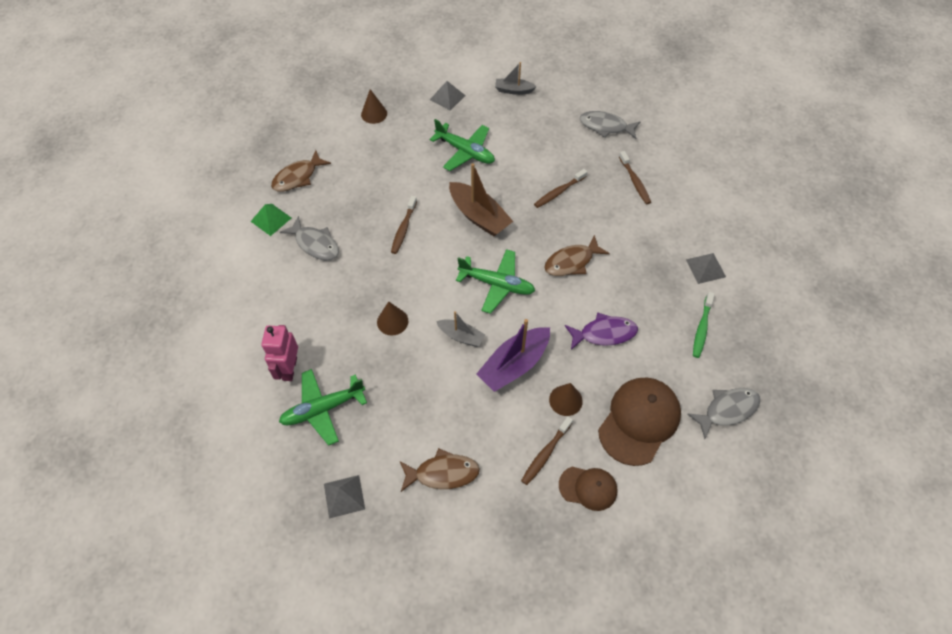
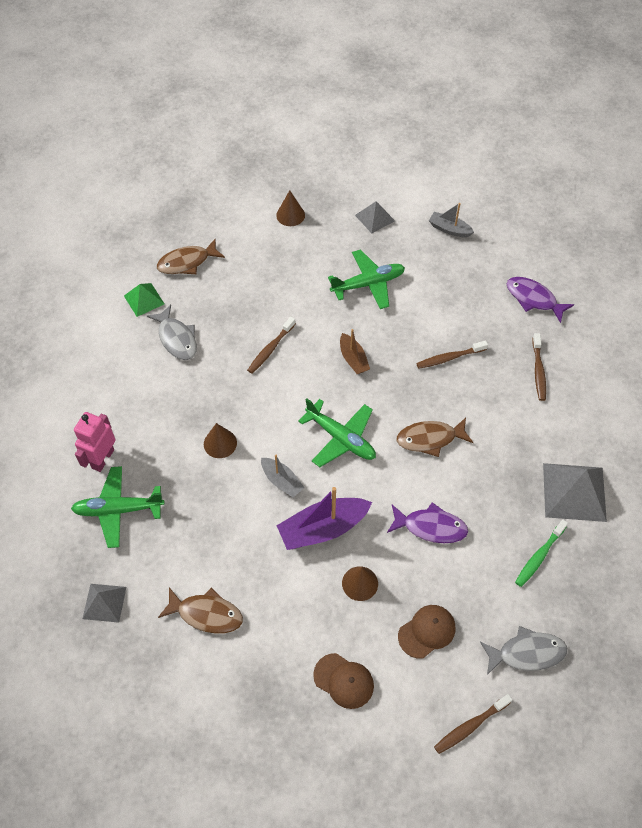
camera: 20 degrees right, 0 degrees up
green plane [430,119,495,171] -> green plane turned 75 degrees counterclockwise [328,249,405,309]
brown boat [449,163,513,236] -> brown boat [340,329,370,374], size x0.58
brown toothbrush [521,417,573,485] -> brown toothbrush moved to [434,694,512,754]
grey fish [580,111,641,139] -> purple fish [507,277,574,323]
brown cap [598,378,681,466] -> brown cap [398,605,456,659], size x0.58
grey pyramid [686,253,726,284] -> grey pyramid [543,463,607,522], size x1.73

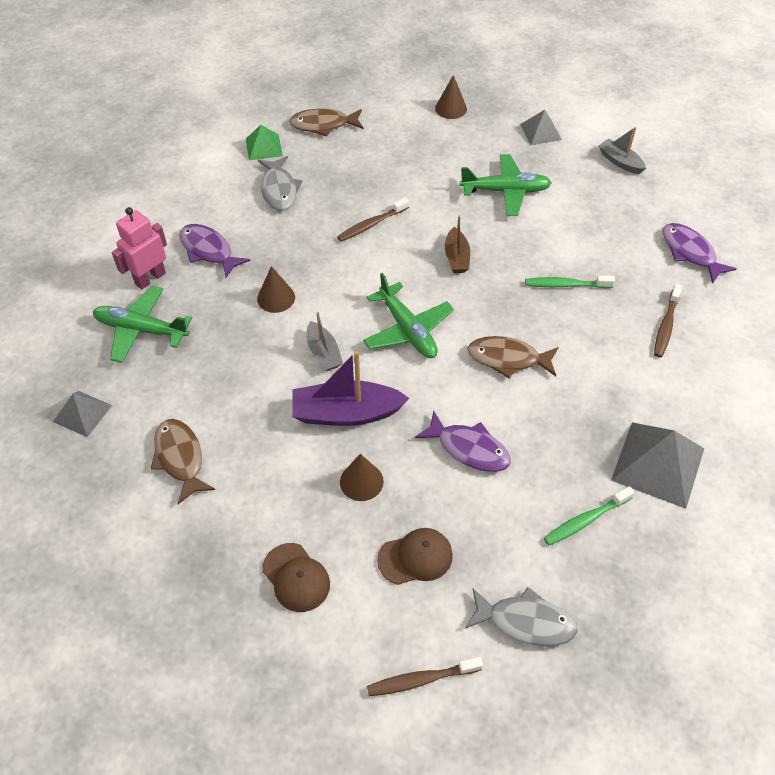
camera: 20 degrees right, 5 degrees down
brown fish [158,587,243,634] -> brown fish turned 150 degrees counterclockwise [151,419,215,504]
brown toothbrush [416,340,488,369] -> green toothbrush [525,275,615,288]
none -> purple fish [179,224,250,278]

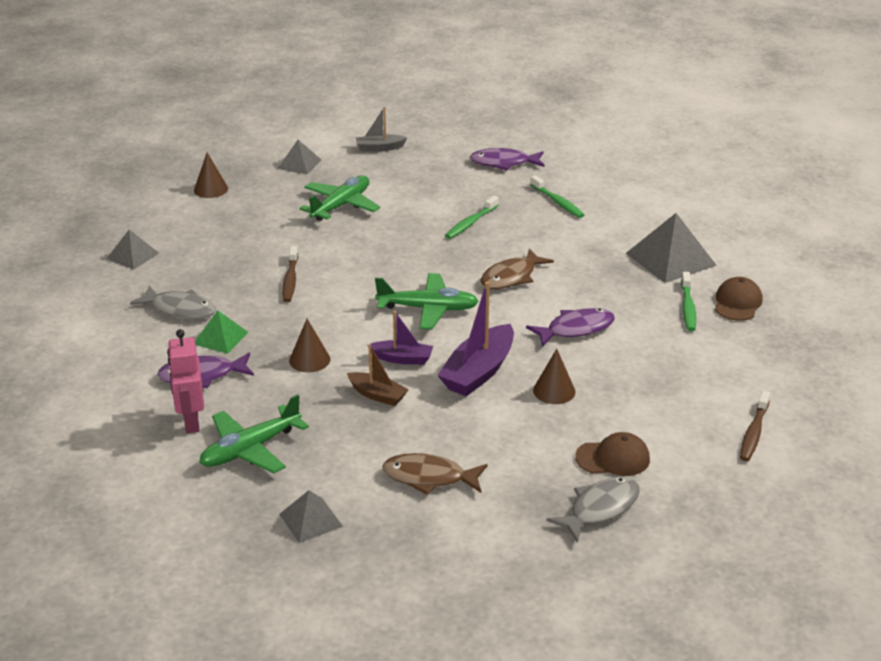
camera: 55 degrees left, 20 degrees down
green pyramid [246,125,283,160] -> green pyramid moved to [195,310,248,354]
brown fish [289,108,363,137] -> grey pyramid [107,230,159,270]
grey boat [307,312,343,371] -> purple boat [368,311,433,365]
brown cap [377,528,453,585] -> brown cap moved to [715,277,762,321]
brown boat [445,215,470,273] -> brown boat moved to [347,344,409,406]
grey fish [465,587,578,646] -> grey fish moved to [546,477,640,543]
brown toothbrush [654,284,682,357] -> green toothbrush [530,175,584,218]

